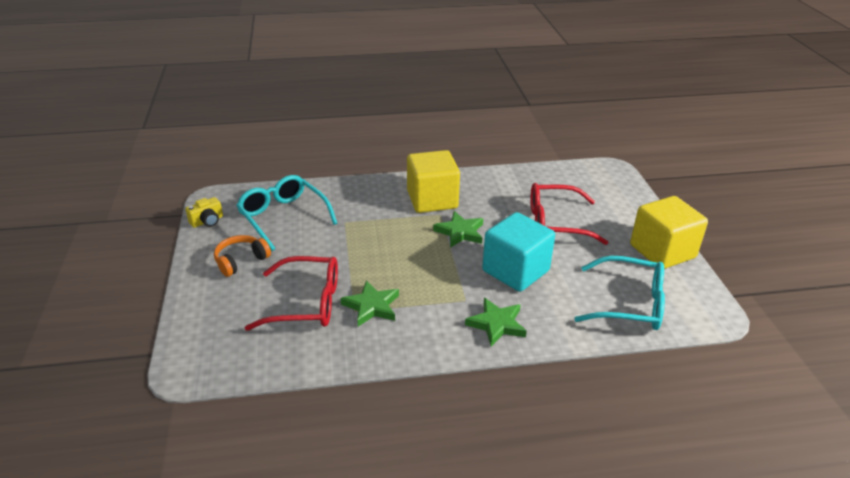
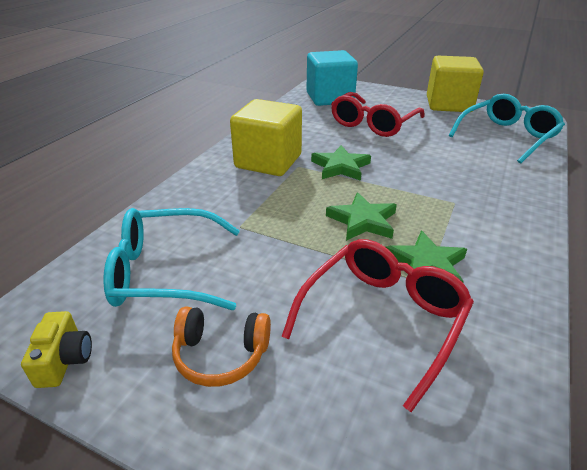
camera: 55 degrees left, 0 degrees up
orange headphones [214,235,271,277] -> orange headphones turned 75 degrees counterclockwise [172,306,271,387]
green star [465,298,527,346] -> green star moved to [326,192,397,241]
turquoise cube [482,212,555,292] -> turquoise cube moved to [306,50,358,106]

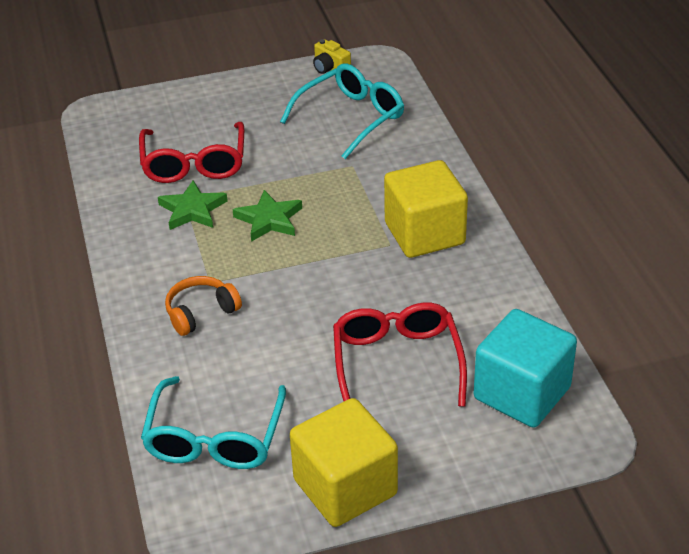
camera: 140 degrees right, 5 degrees up
orange headphones [172,306,271,387] -> orange headphones moved to [165,276,242,336]
green star [311,145,371,181] -> none

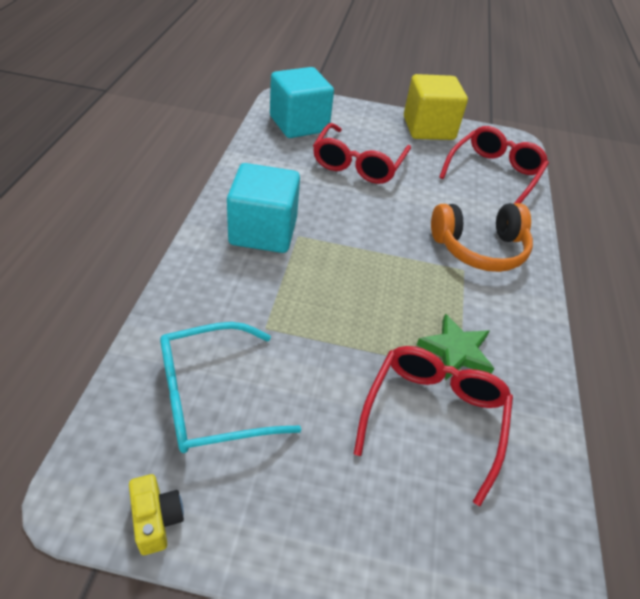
camera: 160 degrees left, 5 degrees up
turquoise glasses [141,376,286,469] -> red glasses [439,126,549,203]
orange headphones [165,276,242,336] -> orange headphones [431,203,533,272], size x1.58
green star [233,190,302,242] -> none
yellow cube [384,160,468,258] -> turquoise cube [227,163,300,253]

